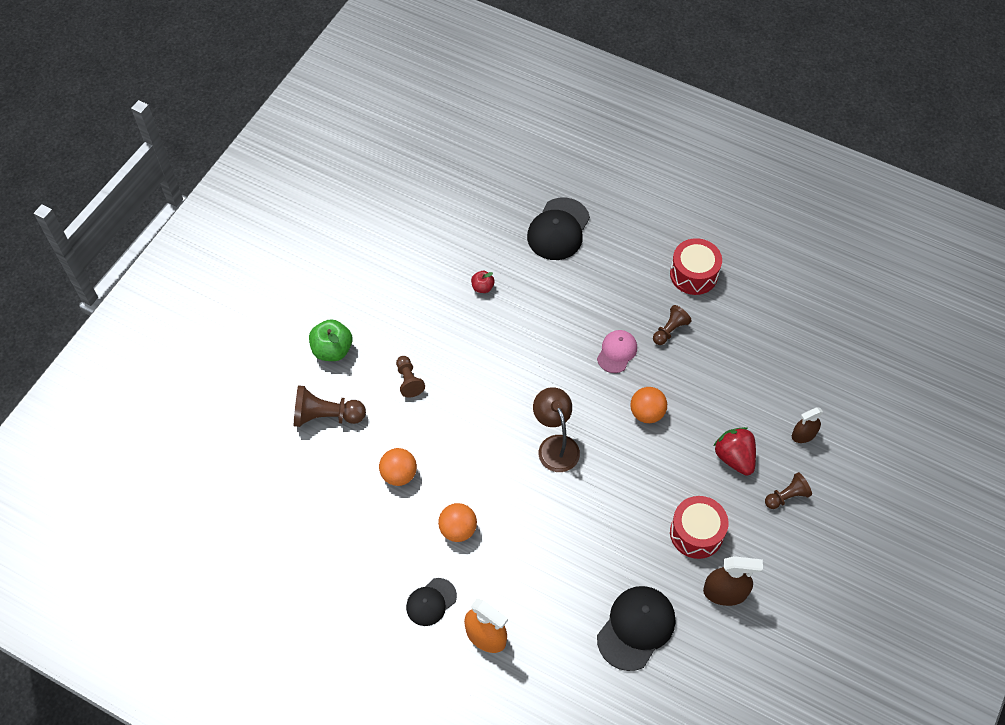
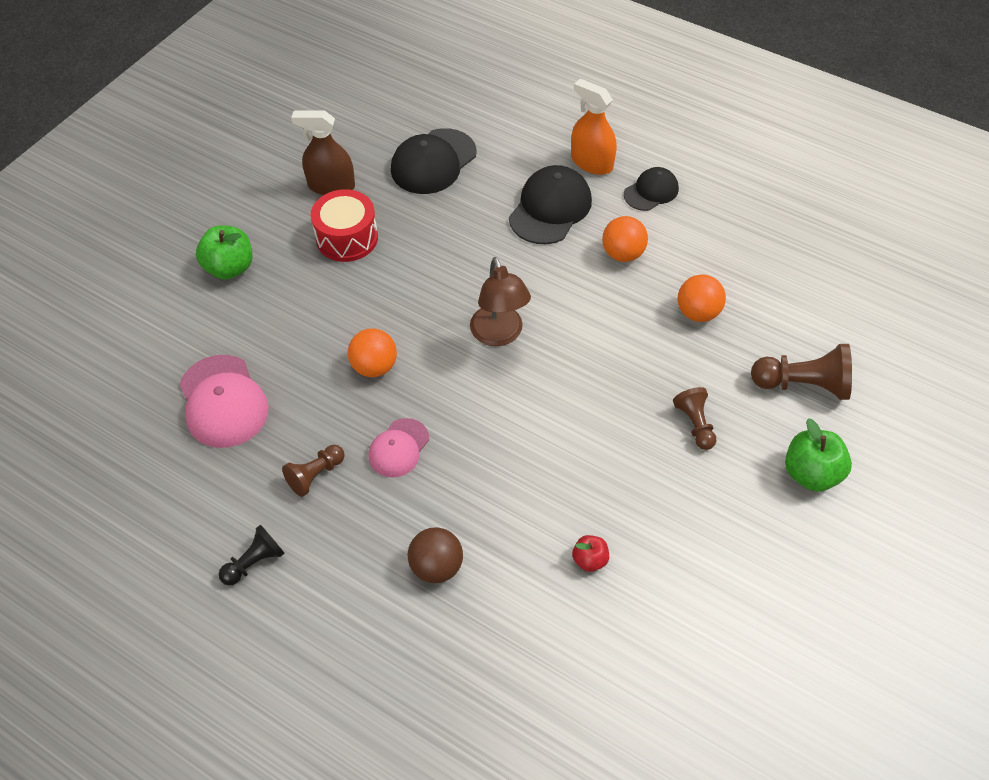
camera: 175 degrees left, 5 degrees down
black cap [527,198,590,260] -> black cap moved to [509,165,592,244]
red drum [670,238,722,295] -> black pawn [219,524,285,586]
red strawberry [714,427,756,475] -> none
brown pawn [765,472,812,509] -> green apple [196,226,252,279]
brown spray bottle [792,407,823,443] -> none
none -> pink cap [180,355,269,448]
none -> brown ball [408,527,463,583]

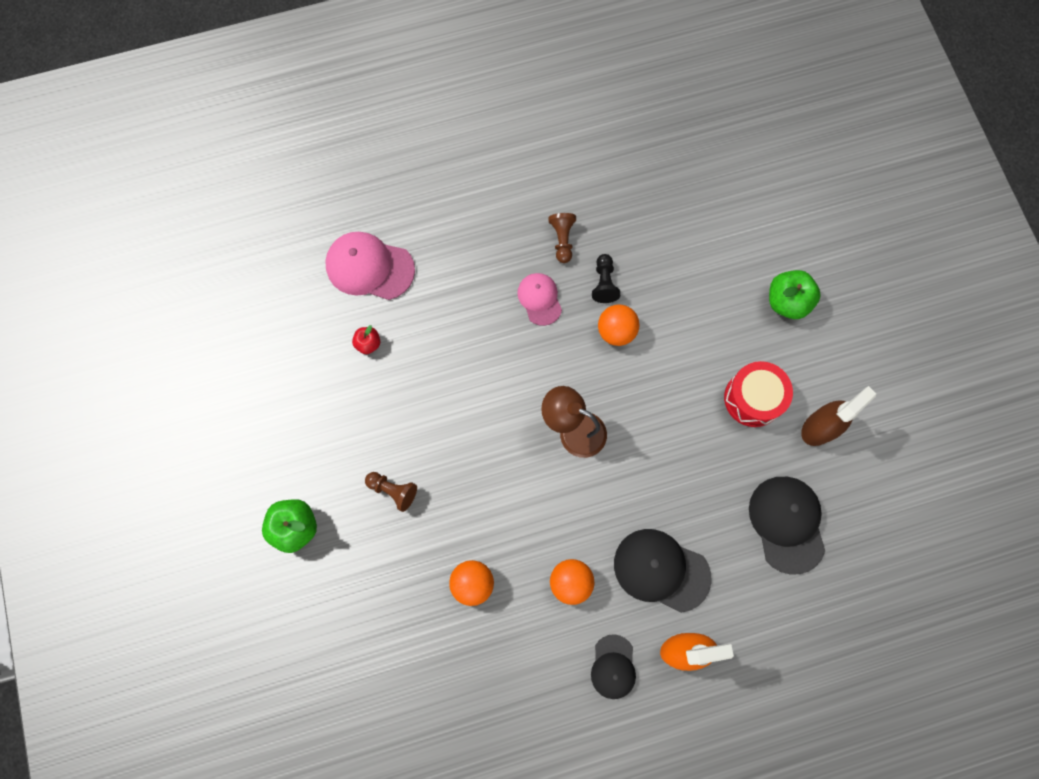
camera: 130 degrees right, 20 degrees up
pink cap [180,355,269,448] -> pink cap moved to [325,232,415,300]
black pawn [219,524,285,586] -> black pawn moved to [592,254,620,303]
brown ball [408,527,463,583] -> none
black cap [509,165,592,244] -> black cap turned 135 degrees clockwise [614,529,712,613]
brown pawn [751,344,852,400] -> none

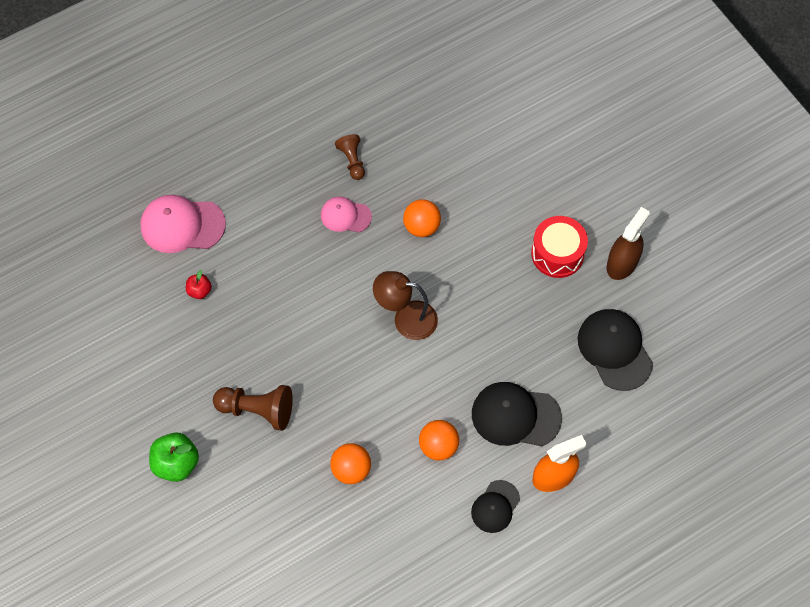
camera: 15 degrees left, 10 degrees down
brown pawn [365,472,417,512] -> brown pawn [213,385,293,431], size x1.61
pink cap [517,273,562,326] -> pink cap turned 45 degrees counterclockwise [321,196,372,233]
black cap [591,634,636,699] -> black cap turned 45 degrees clockwise [471,480,520,533]
black pawn [592,254,620,303] -> none
green apple [769,270,821,319] -> none

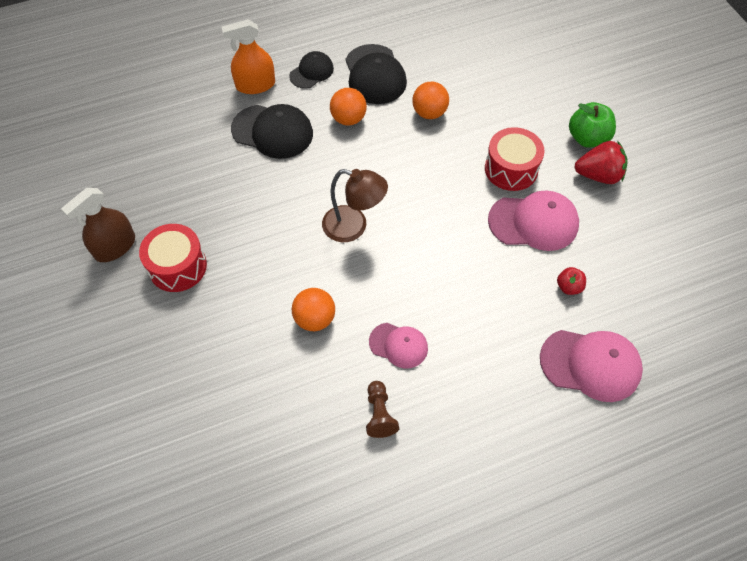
camera: 170 degrees left, 5 degrees down
brown pawn [213,385,293,431] -> red drum [485,127,544,191]
black cap [578,309,653,391] -> black cap moved to [346,44,407,104]
none -> pink cap [488,191,579,251]
none -> red strawberry [574,141,628,184]

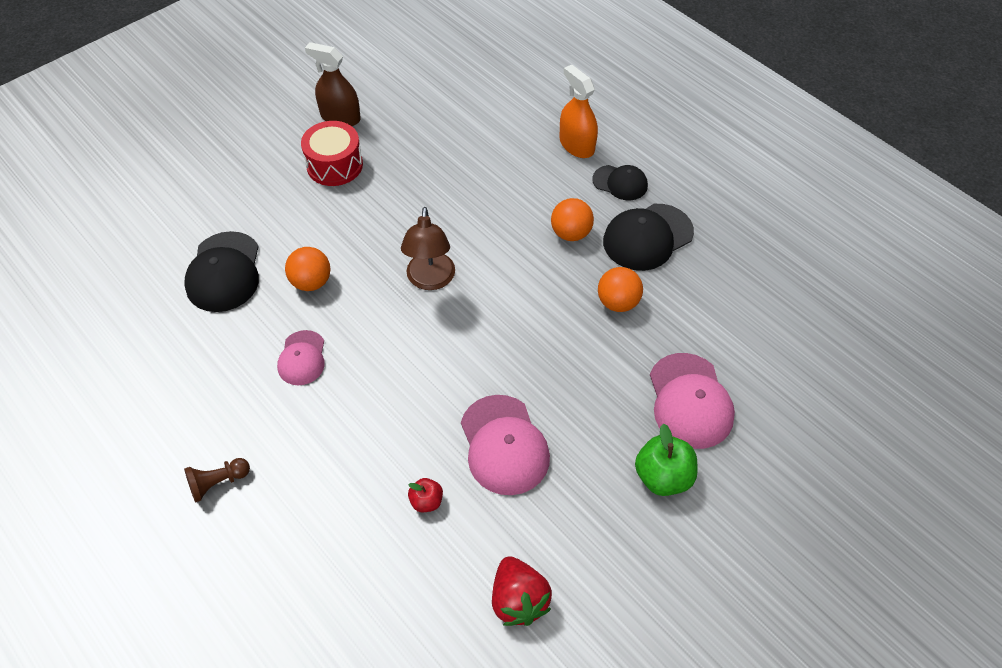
camera: 70 degrees right, 5 degrees down
black cap [231,104,313,159] -> black cap moved to [184,231,259,312]
brown pawn [366,381,399,438] -> brown pawn moved to [184,458,250,503]
red drum [485,127,544,191] -> none
pink cap [540,330,643,402] -> pink cap moved to [650,353,735,449]
red strawberry [574,141,628,184] -> red strawberry moved to [492,556,552,626]

